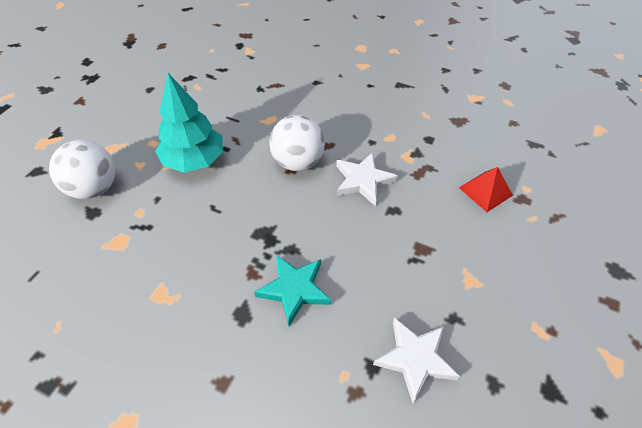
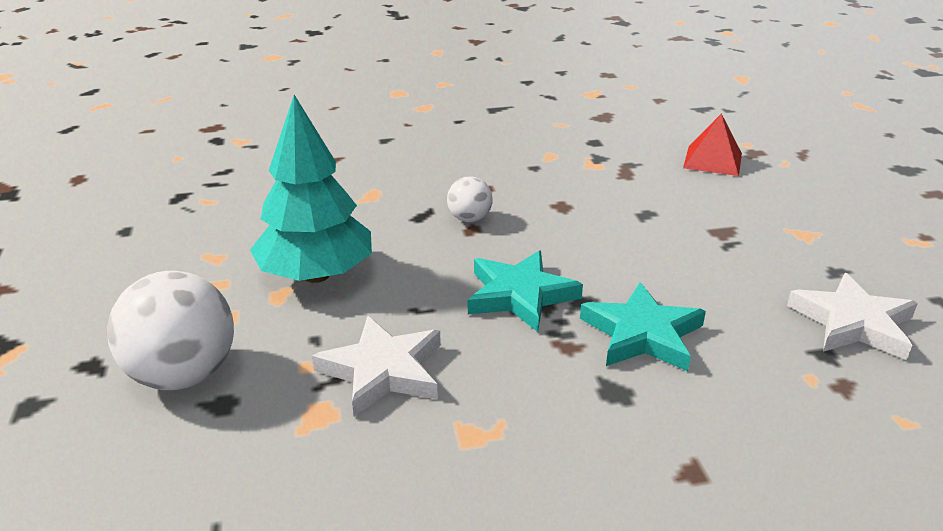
camera: 35 degrees left, 20 degrees down
white ball [269,115,325,171] -> white ball [447,176,493,222], size x0.52
white star [336,152,398,206] -> white star moved to [312,316,441,417]
none -> turquoise star [468,250,583,332]

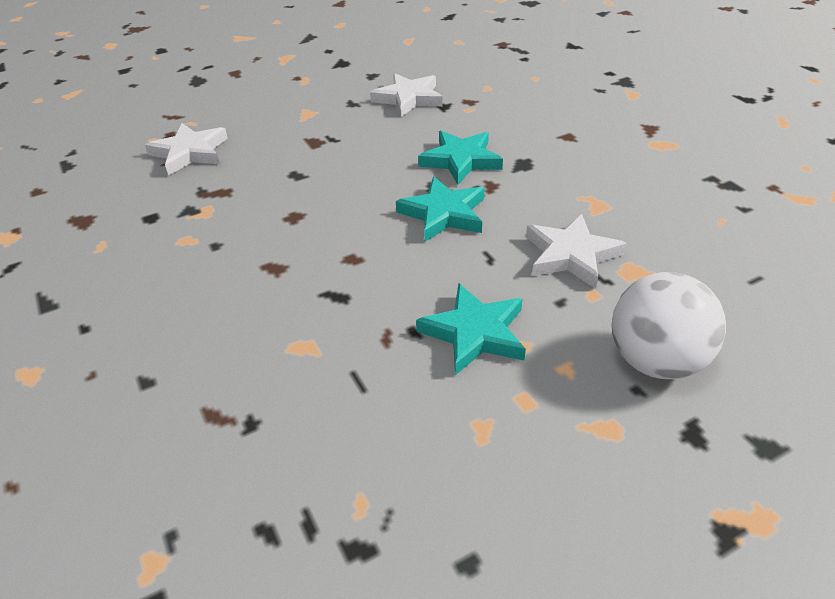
camera: 105 degrees left, 10 degrees up
turquoise tree [250,95,372,283] -> turquoise star [416,283,526,375]
white ball [447,176,493,222] -> none
red pyramid [683,113,742,176] -> white star [145,123,228,175]

